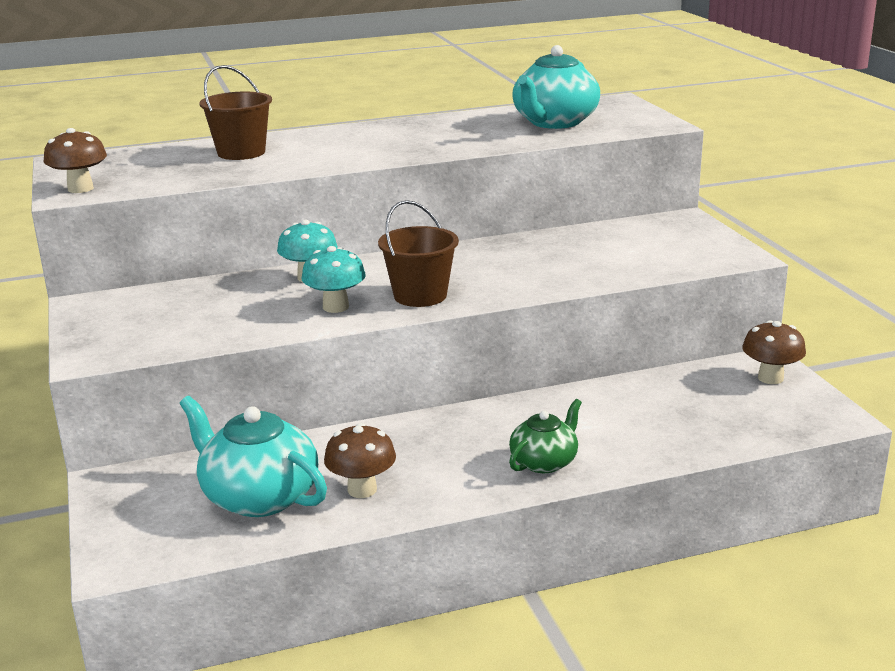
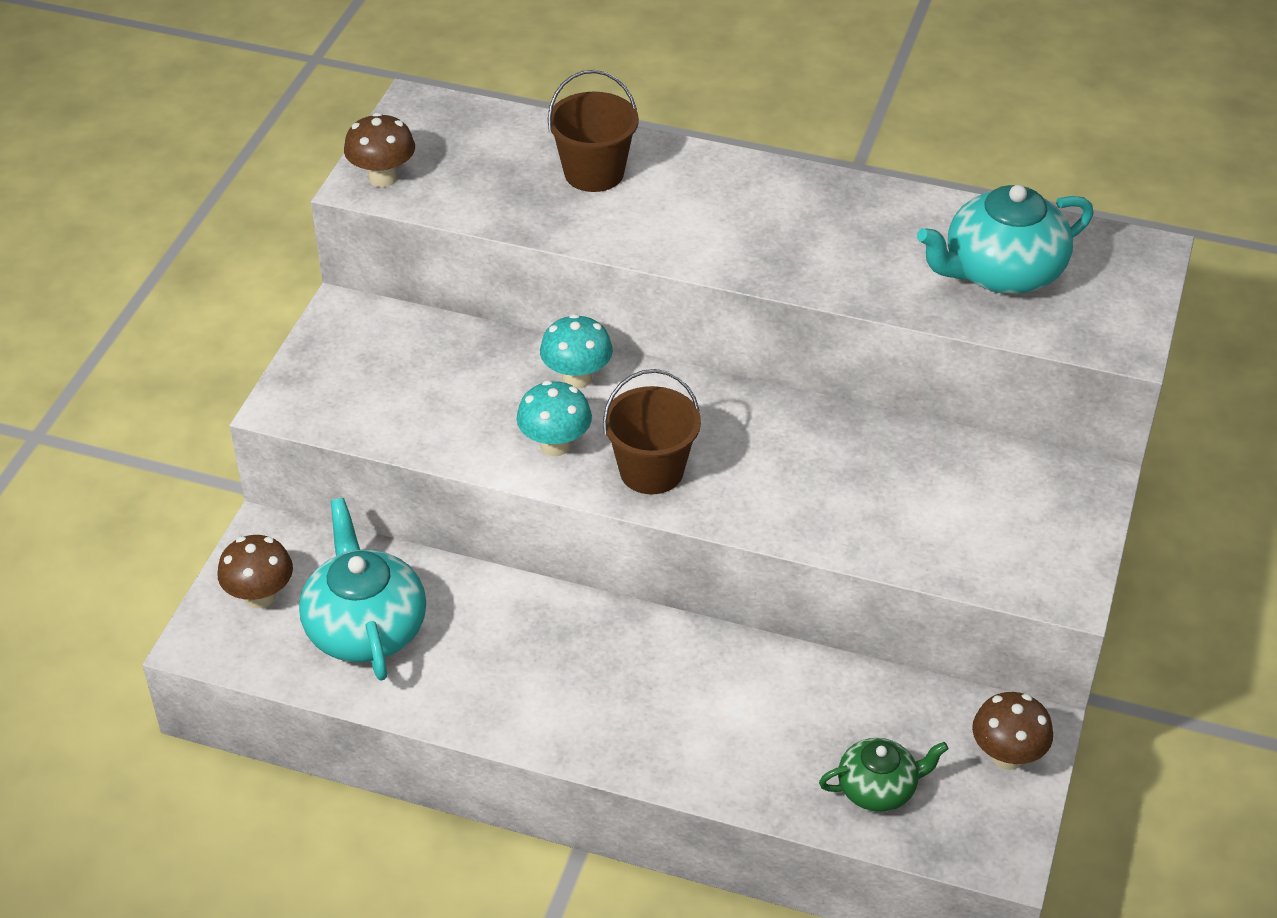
camera: 35 degrees right, 20 degrees up
brown mushroom [324,423,396,498] -> brown mushroom moved to [217,535,293,608]
green teapot [509,399,582,473] -> green teapot moved to [819,738,948,812]

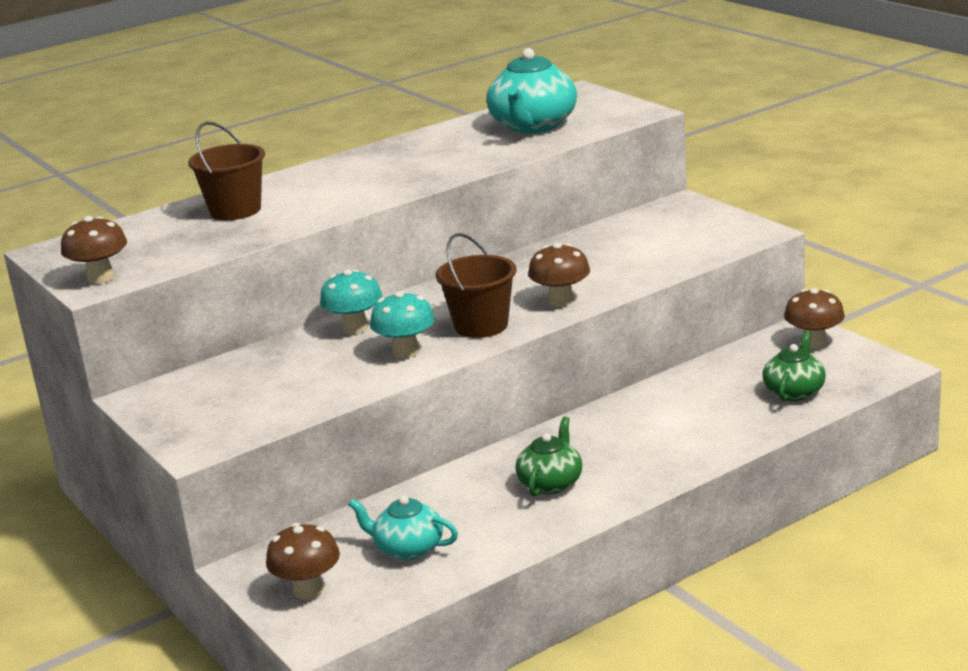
camera: 50 degrees left, 20 degrees down
turquoise teapot [299,498,426,681] -> turquoise teapot [348,496,458,560], size x0.60
none -> green teapot [516,417,582,497]
none -> brown mushroom [528,243,590,307]

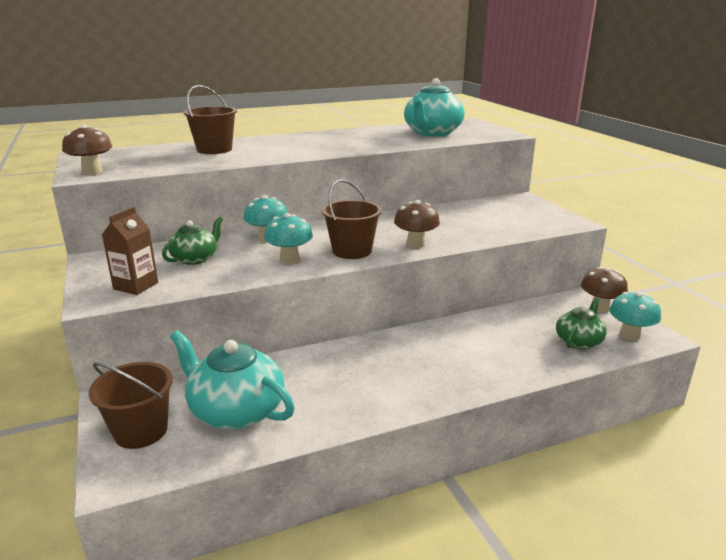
camera: 10 degrees right, 0 degrees up
brown mushroom [266,523,340,600] -> brown bucket [89,362,173,449]
turquoise teapot [348,496,458,560] -> turquoise teapot [170,331,295,430], size x1.68
green teapot [516,417,582,497] -> green teapot moved to [162,217,223,265]
none -> brown carton [102,207,158,295]
none -> turquoise mushroom [609,292,661,341]

